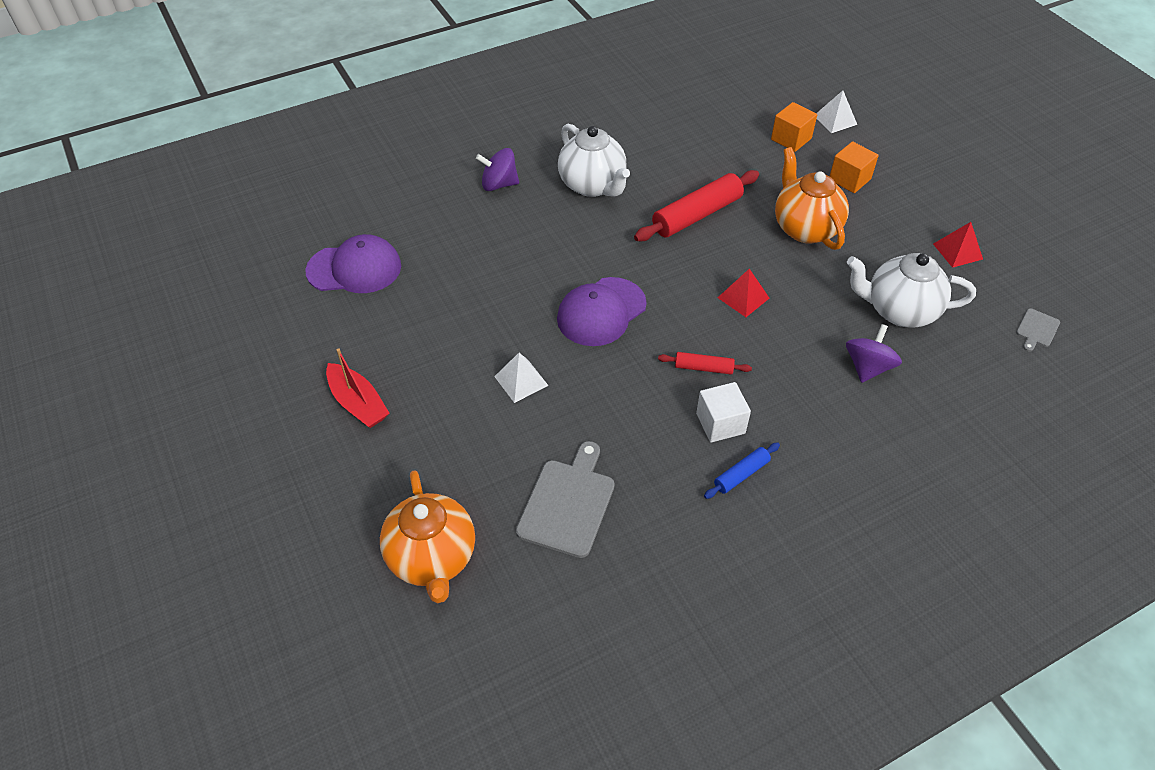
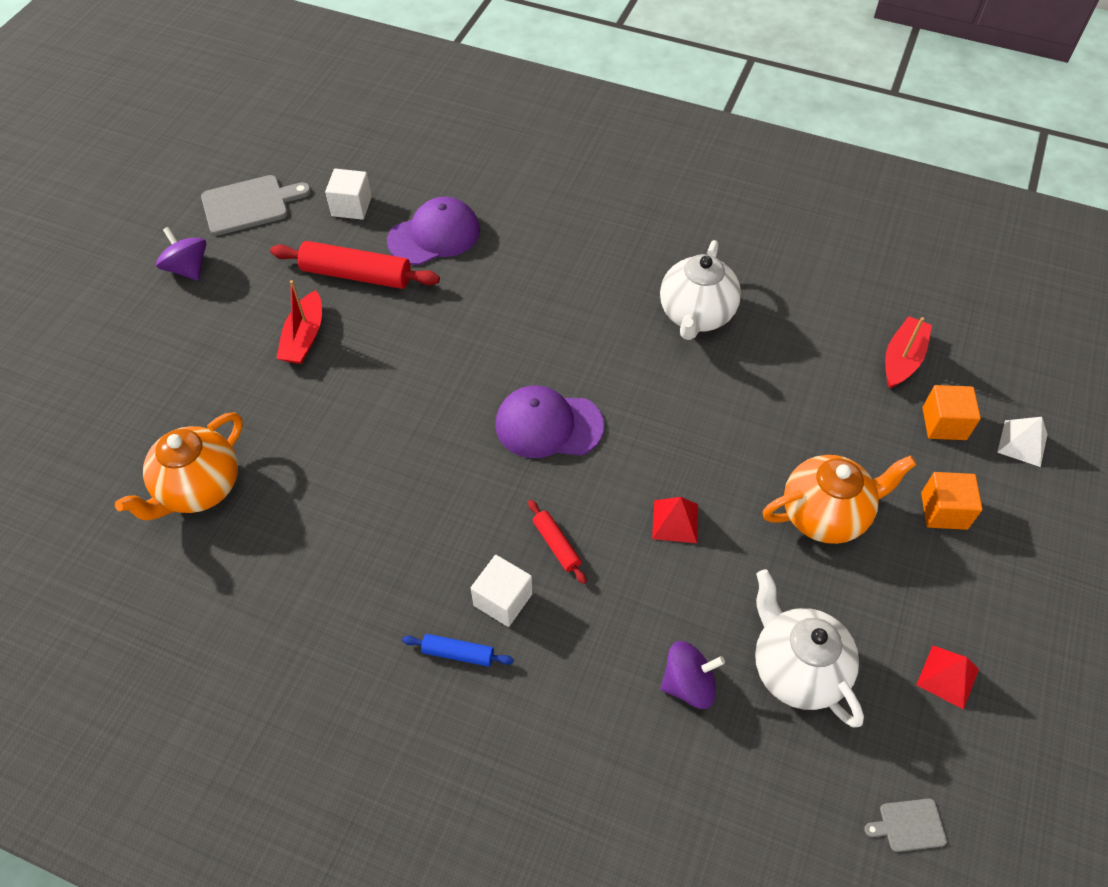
camera: 50 degrees right, 5 degrees up
purple cap [305,234,401,293] -> purple cap turned 75 degrees counterclockwise [387,197,480,265]
purple spinning top [476,148,519,191] -> purple spinning top moved to [156,227,206,281]
white pyramid [494,353,549,403] -> none
grey cutting board [516,441,615,558] -> grey cutting board moved to [201,175,311,235]
red rolling pin [634,170,759,241] -> red rolling pin moved to [270,241,440,289]
orange teapot [775,147,849,250] -> orange teapot turned 45 degrees clockwise [762,455,917,544]
none -> white cube [325,169,372,220]
none -> red boat [885,316,932,389]

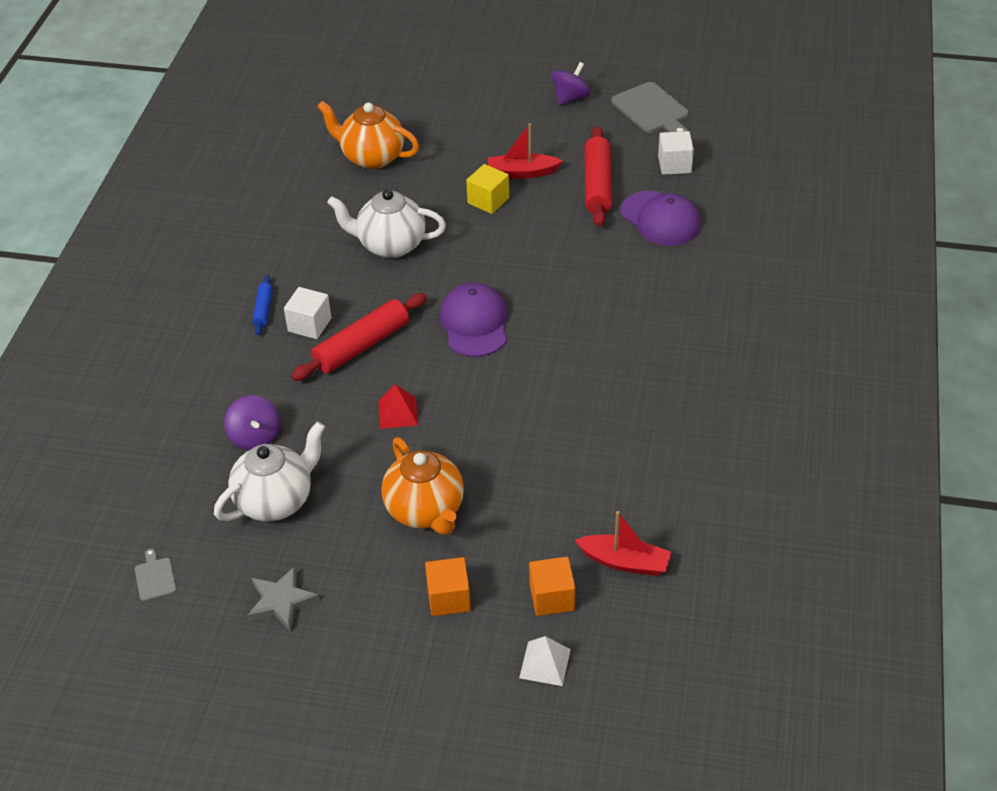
camera: 80 degrees right, 10 degrees down
red rolling pin [528,500,587,584] -> red rolling pin [291,293,427,381], size x1.96
white teapot [660,240,741,340] -> white teapot moved to [327,189,446,258]
red pyramid [916,646,979,710] -> grey star [247,566,320,632]
none -> yellow cube [466,164,509,214]

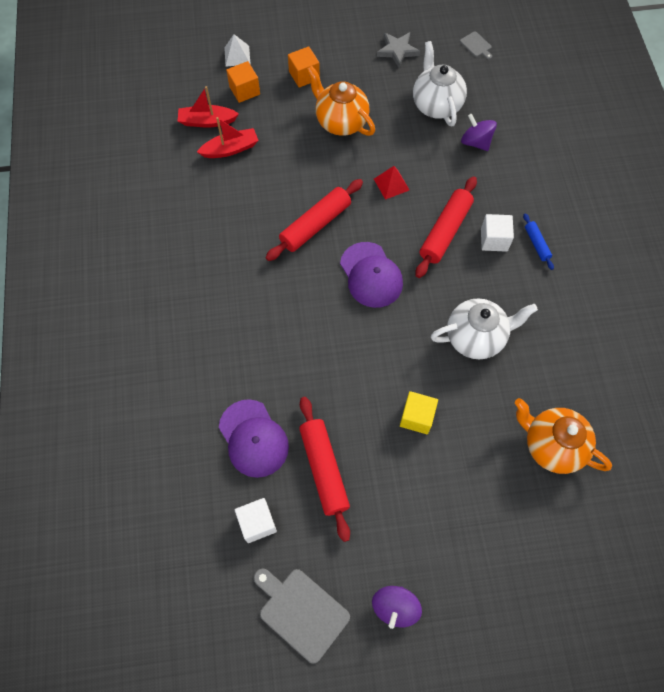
camera: 160 degrees right, 20 degrees up
white teapot [214,422,325,521] -> white teapot turned 135 degrees clockwise [413,41,467,126]
orange teapot [317,101,419,169] -> orange teapot turned 150 degrees counterclockwise [515,398,612,474]
red boat [488,123,563,179] -> red boat moved to [197,117,259,158]
purple cap [620,191,701,246] -> purple cap turned 150 degrees counterclockwise [219,399,289,478]
none -> red rolling pin [266,179,363,261]

